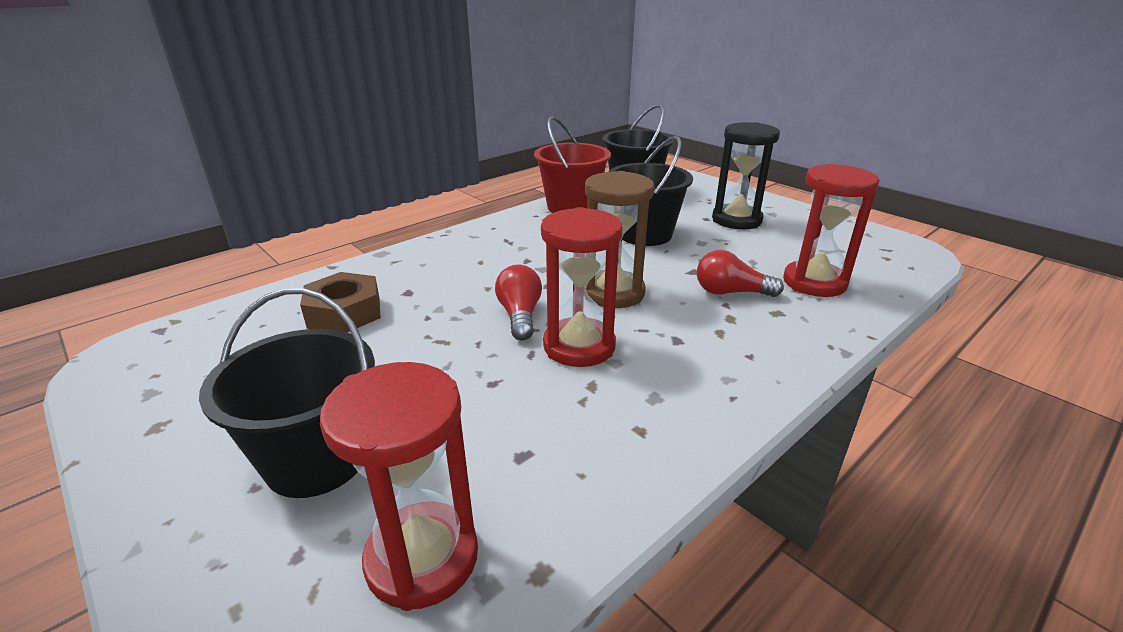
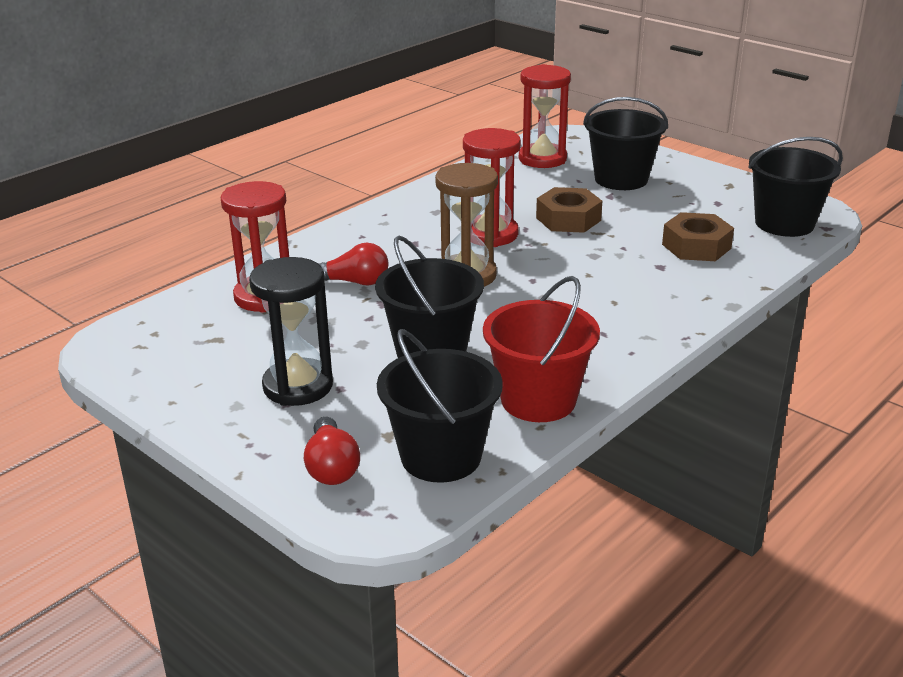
camera: 175 degrees right, 0 degrees up
red light bulb [495,265,542,341] -> red light bulb moved to [304,417,360,485]
none -> brown nut [536,187,602,233]
none -> black bucket [748,137,843,237]

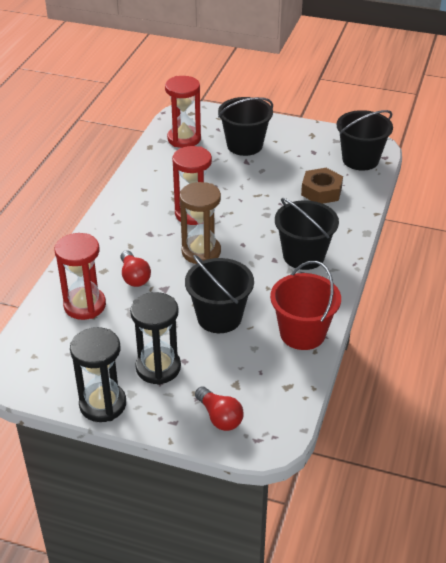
camera: 25 degrees left, 10 degrees up
red light bulb [318,243,389,285] -> red light bulb turned 90 degrees clockwise [120,250,151,287]
black bucket [377,329,503,483] -> black bucket moved to [275,198,339,270]
brown nut [536,187,602,233] -> none
none -> black hourglass [70,327,126,422]

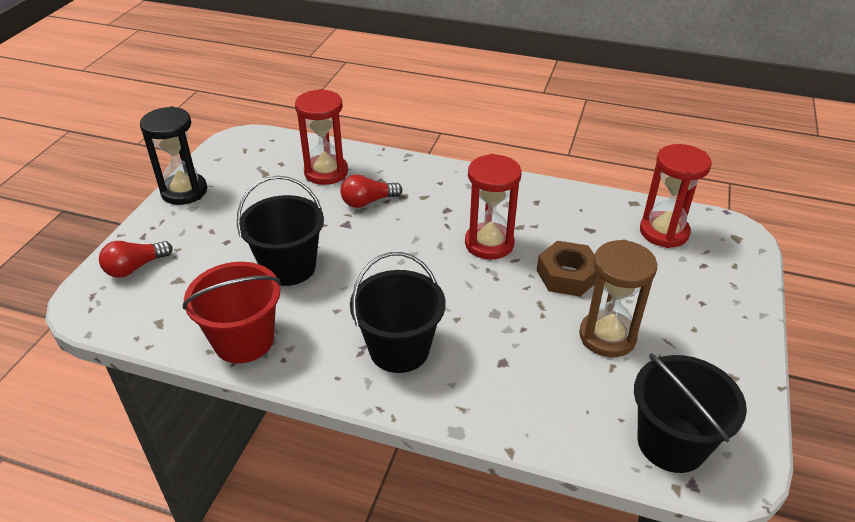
camera: 90 degrees right, 0 degrees up
black hourglass [130,292,181,385] -> none
brown hourglass [179,182,221,264] -> brown hourglass moved to [579,240,657,357]
black bucket [218,97,273,156] -> none
brown nut [301,168,343,204] -> brown nut moved to [537,241,597,297]

